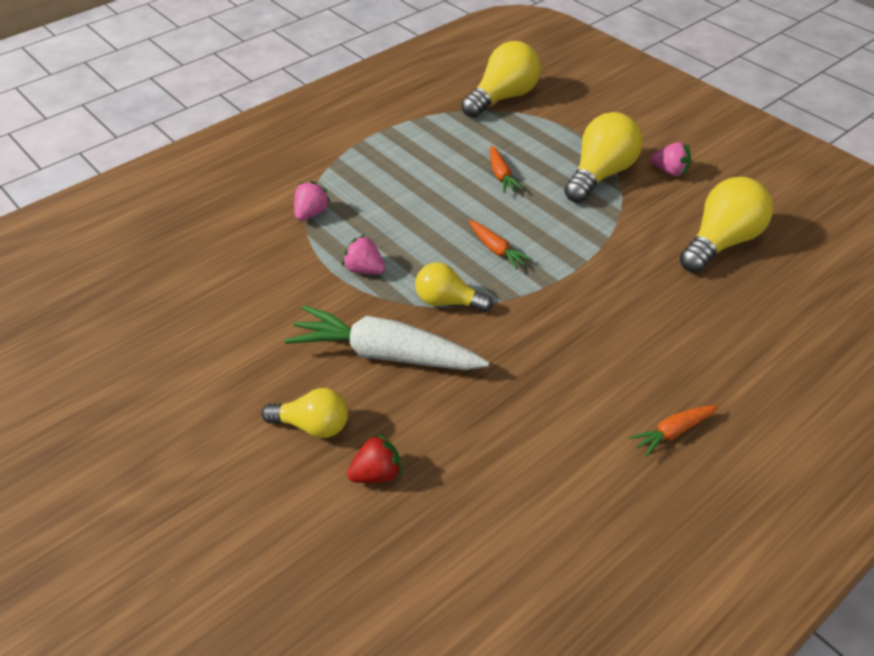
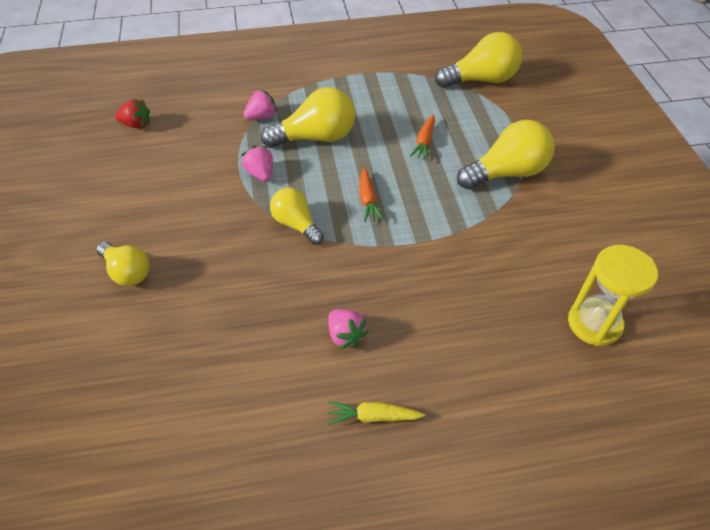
camera: 30 degrees right, 5 degrees up
white carrot [285,305,489,370] -> none
red strawberry [347,433,402,483] -> red strawberry moved to [115,99,150,129]
orange carrot [629,405,718,457] -> yellow carrot [327,401,425,425]
pink strawberry [650,142,691,176] -> pink strawberry moved to [328,309,369,350]
yellow light bulb [680,177,773,273] -> yellow light bulb moved to [261,87,355,148]
none -> yellow hourglass [568,245,658,346]

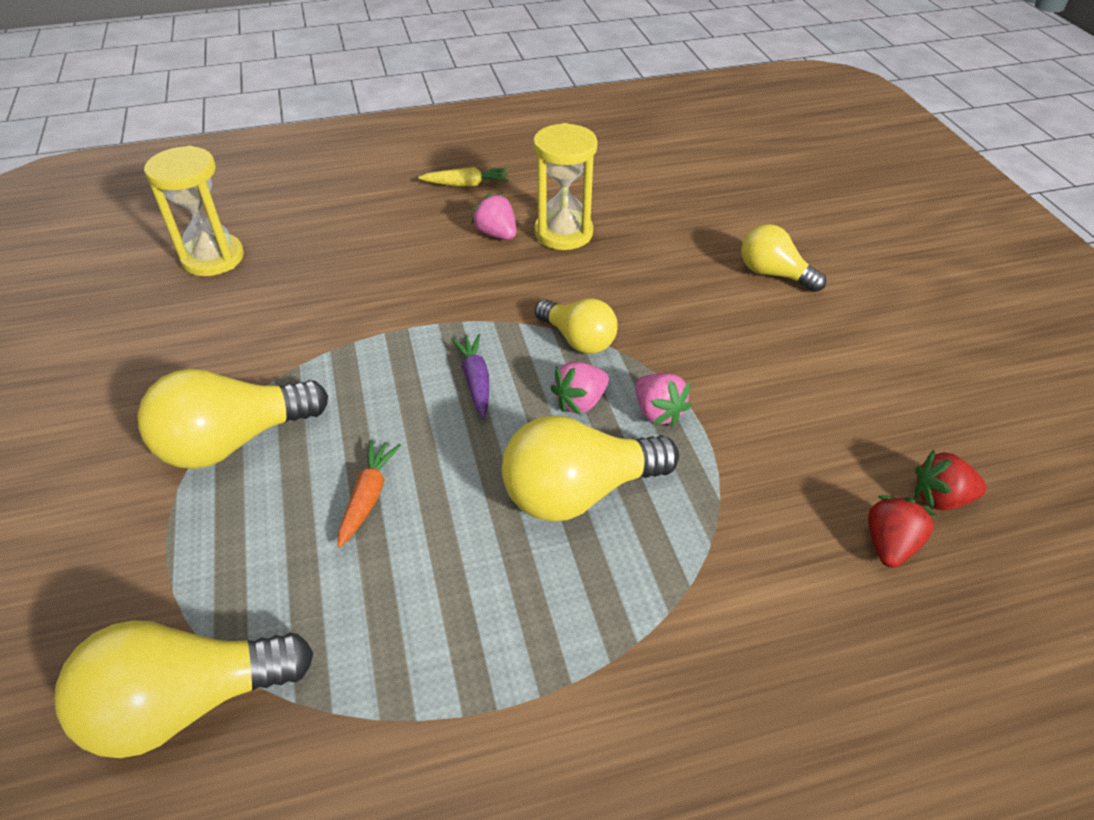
camera: 175 degrees right, 5 degrees down
pink strawberry [244,89,277,120] -> pink strawberry moved to [550,362,609,415]
orange carrot [359,167,384,222] -> purple carrot [451,334,489,418]
none -> yellow hourglass [533,123,598,250]
none -> red strawberry [868,495,936,568]

